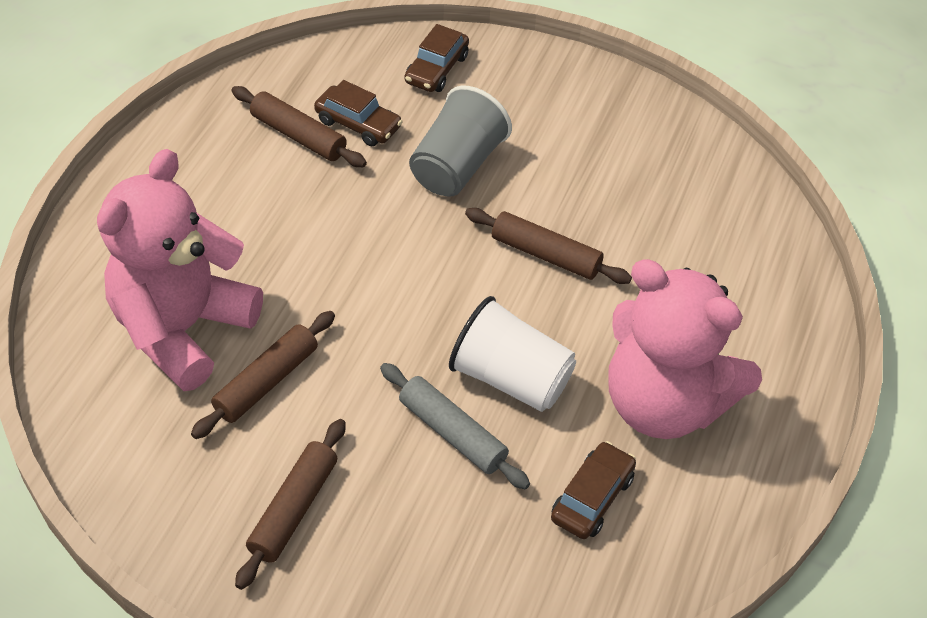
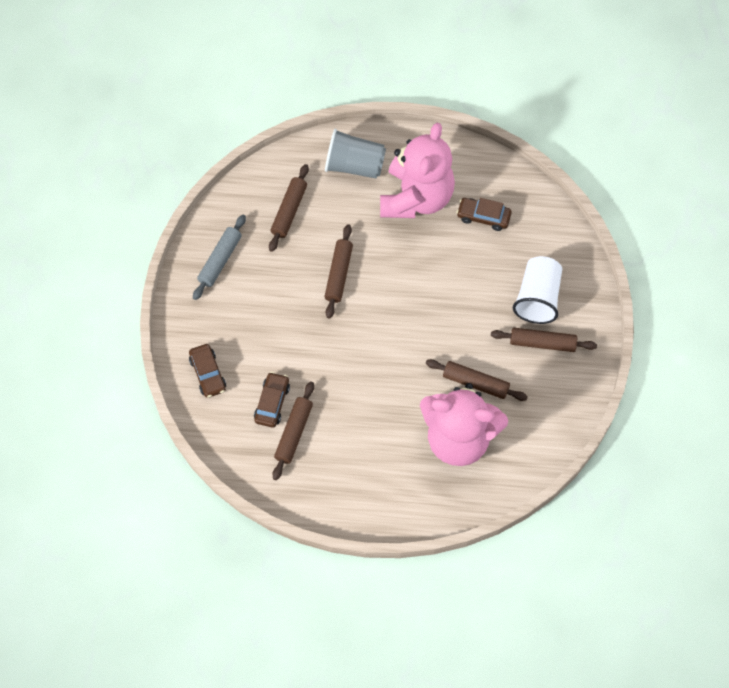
camera: 105 degrees left, 15 degrees up
grey rolling pin [380,363,530,489] -> grey rolling pin moved to [193,215,246,300]
brown car [405,24,469,92] -> brown car turned 60 degrees clockwise [189,344,226,398]
grey cup [409,86,512,197] -> grey cup moved to [325,129,386,179]
white cup [449,296,576,412] -> white cup moved to [513,256,562,324]
none -> brown rolling pin [269,164,309,252]

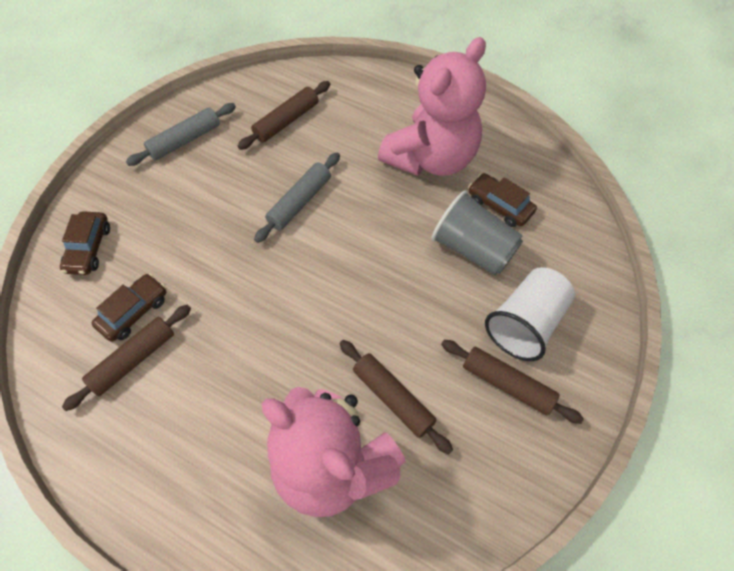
camera: 25 degrees right, 5 degrees down
brown rolling pin [324,224,353,318] -> grey rolling pin [254,153,340,243]
grey cup [325,129,386,179] -> grey cup moved to [431,190,523,275]

